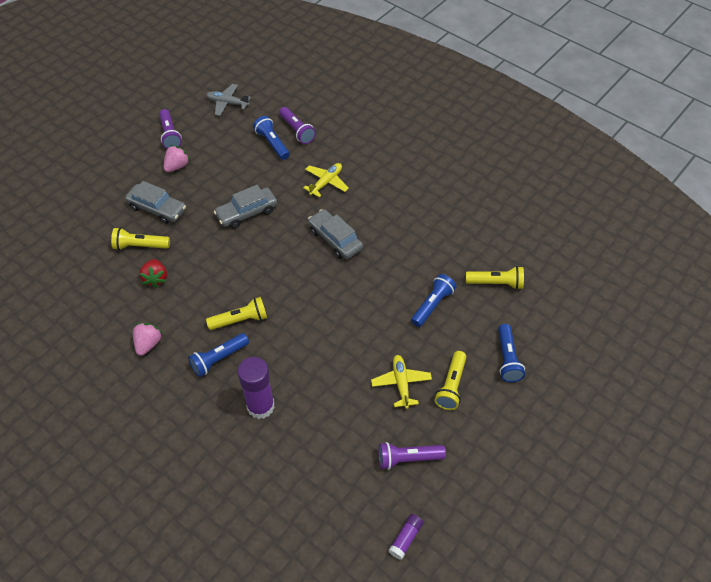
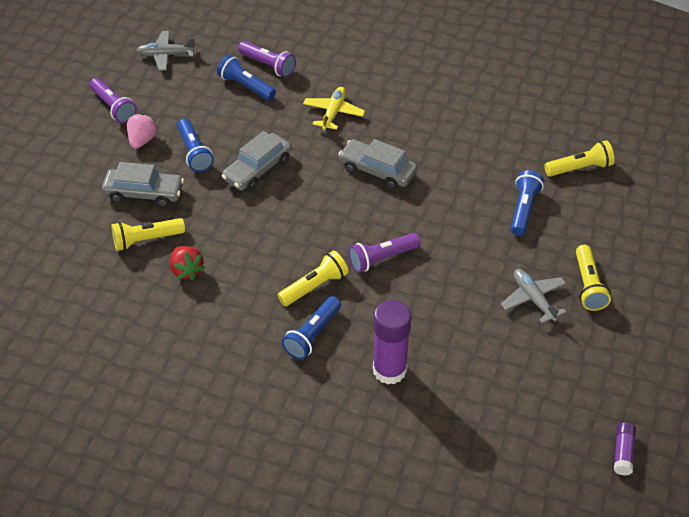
camera: 20 degrees left, 5 degrees down
pink strawberry [133,323,163,356] -> none
yellow plane [371,355,432,409] -> grey plane [501,269,566,323]
purple flashlight [378,442,446,470] -> purple flashlight moved to [349,233,421,273]
blue flashlight [498,324,525,382] -> blue flashlight moved to [177,119,214,172]

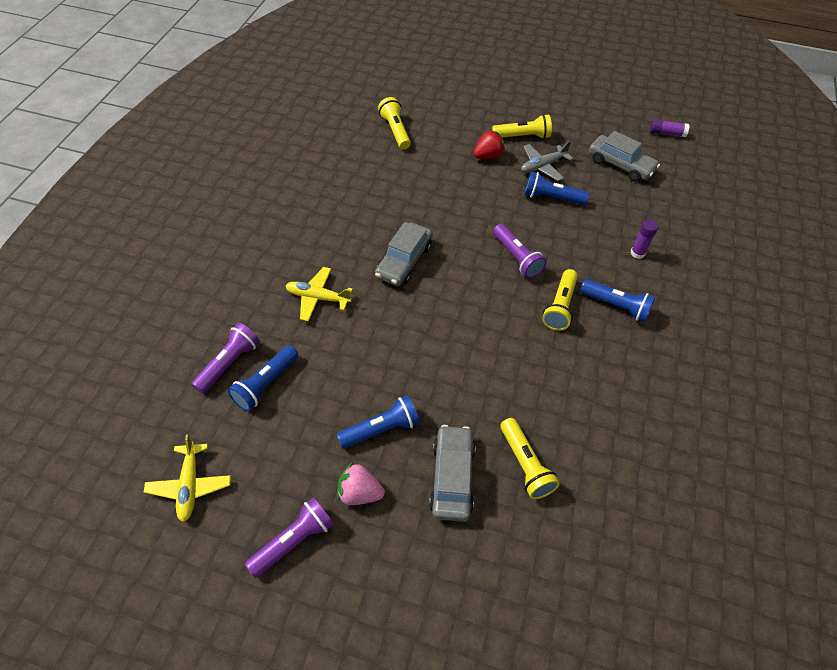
camera: 95 degrees left, 5 degrees up
grey plane [136,31,196,71] -> yellow plane [144,434,231,522]
red strawberry [170,246,205,280] -> red strawberry moved to [473,130,505,159]
grey car [222,131,292,191] -> grey car moved to [589,131,660,182]
yellow flashlight [278,250,349,306] -> yellow flashlight turned 120 degrees counterclockwise [542,269,578,331]
purple glue stick [373,300,412,385] -> purple glue stick [630,219,659,259], size x0.51
blue flashlight [511,170,544,236] -> blue flashlight moved to [524,172,589,205]

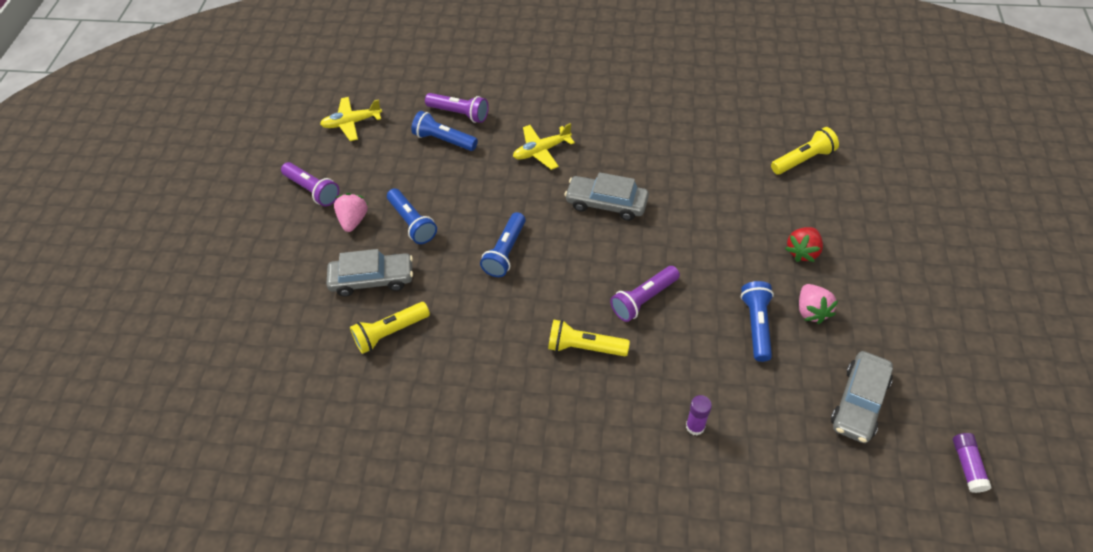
camera: 85 degrees right, 0 degrees up
yellow plane [286,267,353,322] -> yellow plane turned 120 degrees counterclockwise [513,123,575,170]
red strawberry [473,130,505,159] -> red strawberry turned 75 degrees clockwise [785,227,823,262]
yellow flashlight [492,114,552,139] -> none
grey plane [521,141,573,181] -> pink strawberry [799,284,838,324]
blue flashlight [580,279,655,322] -> blue flashlight moved to [480,212,526,277]

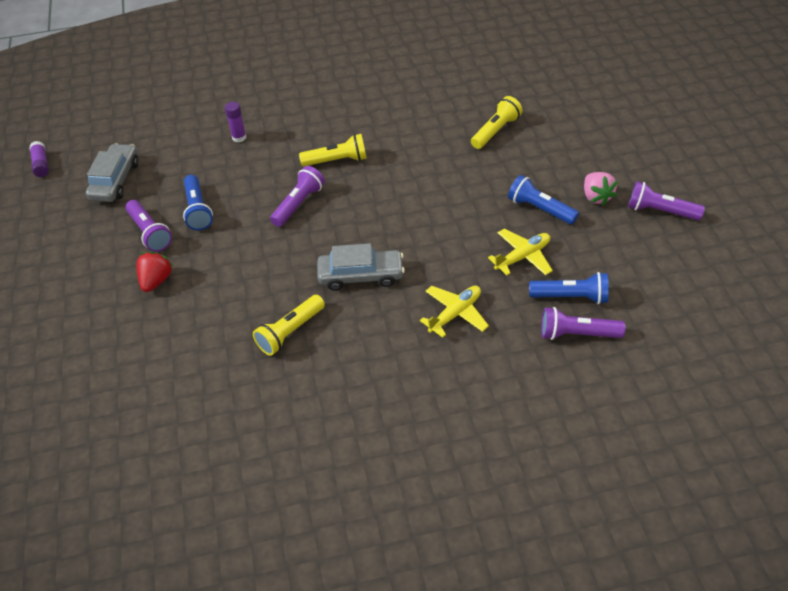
camera: 160 degrees right, 5 degrees down
yellow plane [320,97,382,141] -> yellow plane moved to [488,229,553,275]
grey car [326,249,413,297] -> none
blue flashlight [480,212,526,277] -> none
yellow flashlight [771,127,839,175] -> yellow flashlight moved to [253,295,325,356]
pink strawberry [799,284,838,324] -> purple flashlight [125,200,172,252]

